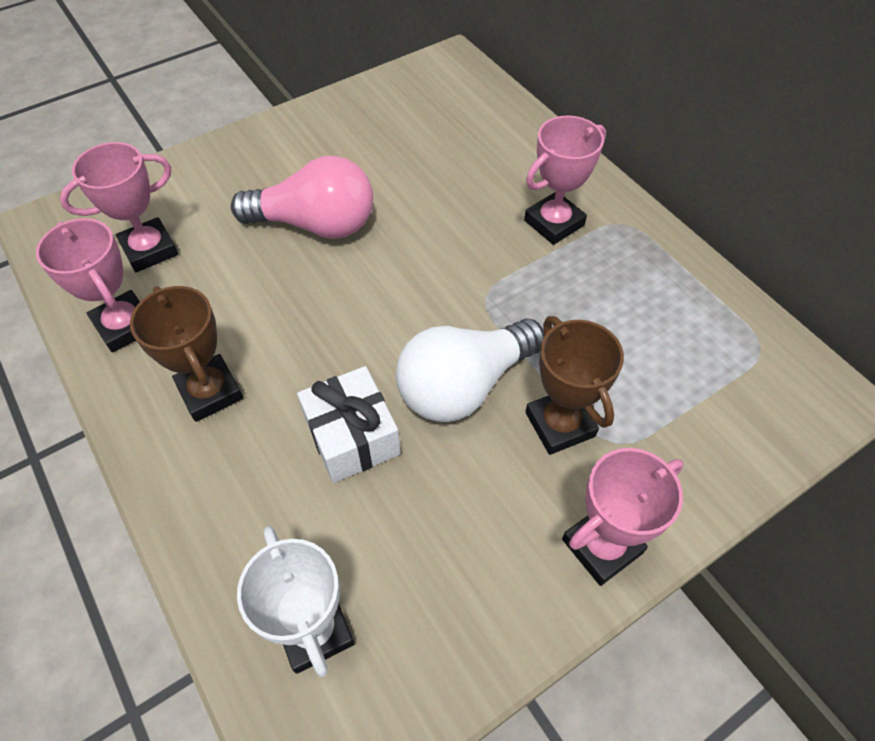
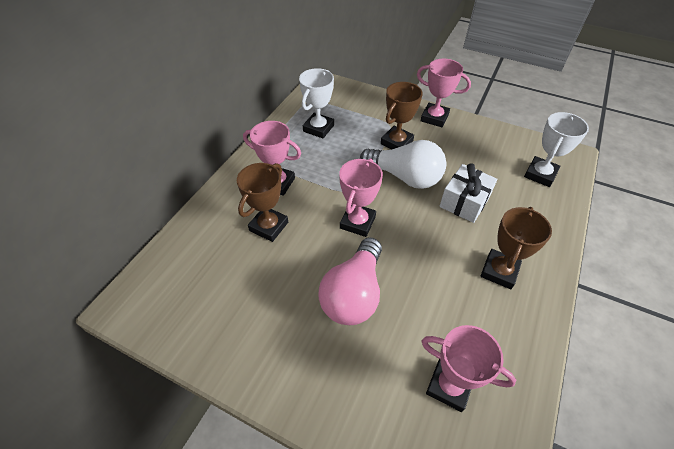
camera: 120 degrees left, 5 degrees down
pink trophy [36,218,140,353] -> pink trophy moved to [339,158,383,237]
pink light bulb [231,156,373,239] -> pink light bulb turned 135 degrees counterclockwise [318,237,382,325]
none -> brown trophy [237,163,288,242]
none -> white trophy [299,68,334,138]

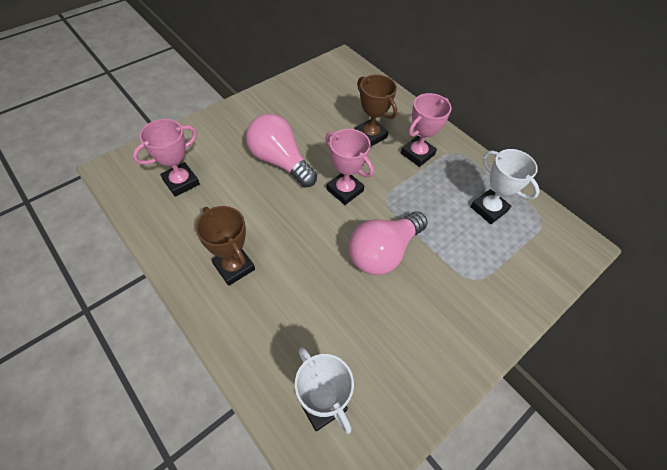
camera: 110 degrees right, 5 degrees up
white light bulb [360,140,446,189] -> pink light bulb [348,211,428,275]
brown trophy [381,82,423,149] -> none
pink trophy [417,58,471,127] -> none
white gift [439,163,497,223] -> none

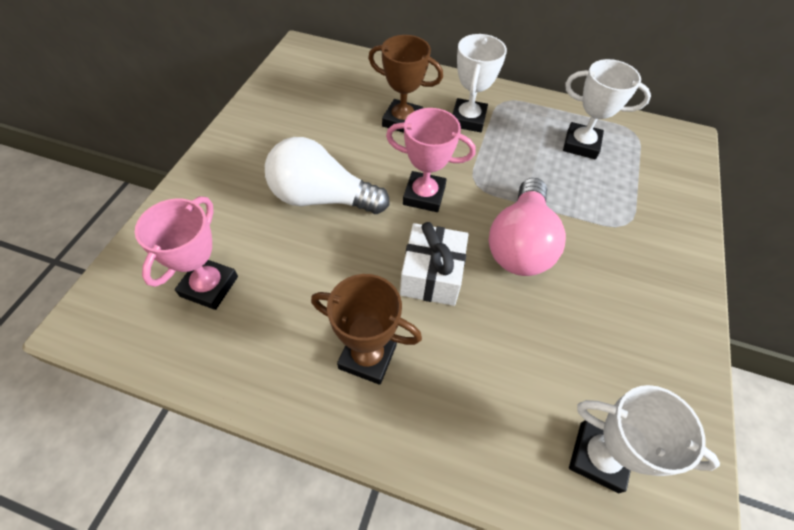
camera: 30 degrees left, 0 degrees up
pink light bulb [246,114,317,187] -> white light bulb [265,137,390,214]
pink trophy [401,93,452,167] -> white trophy [453,34,507,132]
none -> white gift [400,222,469,306]

